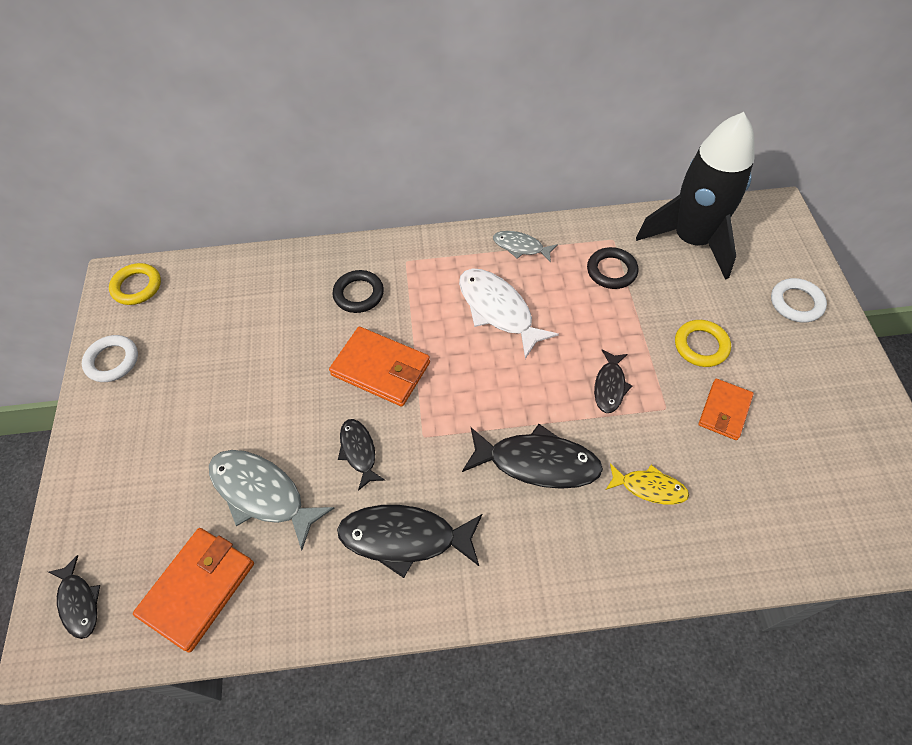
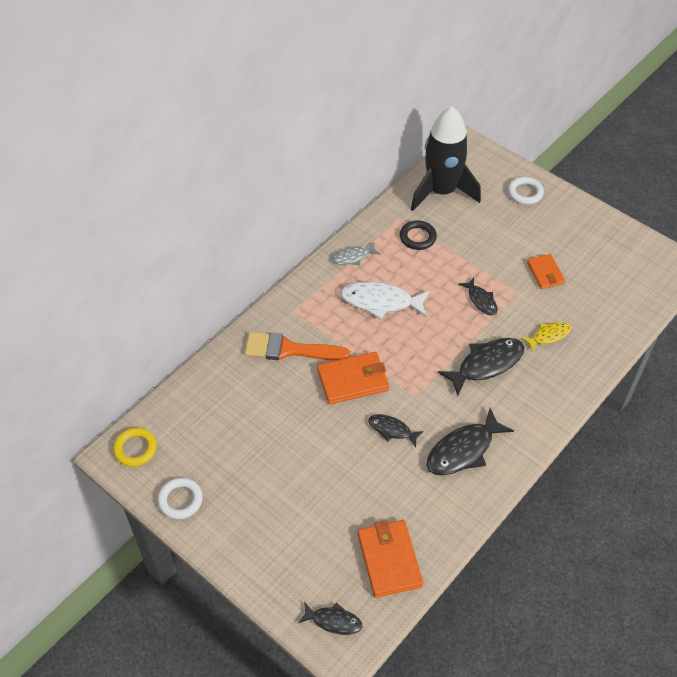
camera: 45 degrees left, 5 degrees down
grey fish [209,450,334,550] -> none
black ring [333,270,384,313] -> orange brush [245,332,350,361]
yellow ring [675,320,731,367] -> none

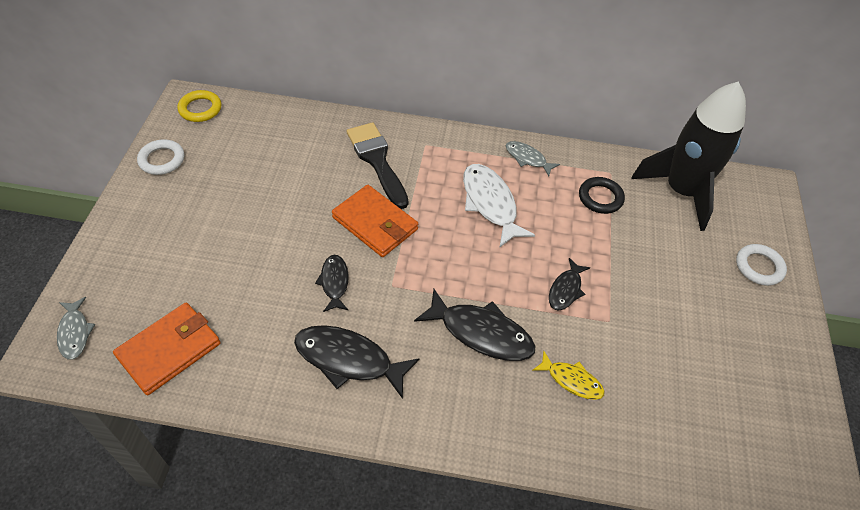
camera: 55 degrees right, 0 degrees up
orange brush [245,332,350,361] -> black brush [347,122,409,209]
black fish [299,602,362,635] -> grey fish [57,297,95,360]
orange wallet [527,254,565,289] -> none

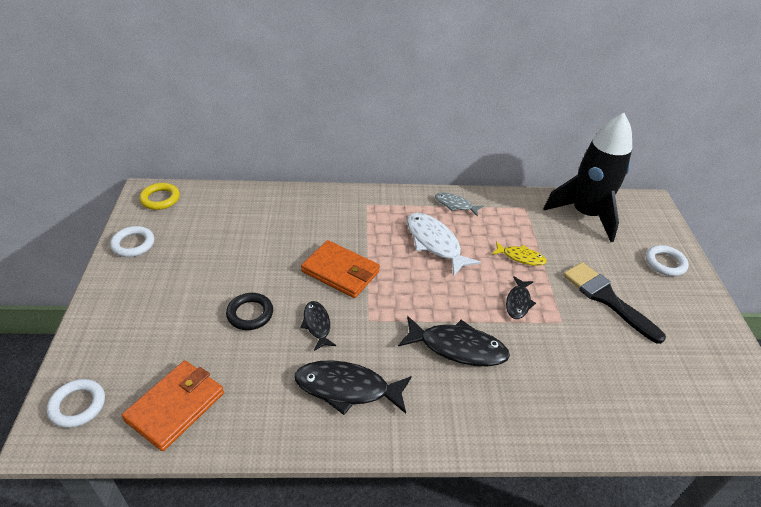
camera: 10 degrees left, 10 degrees down
grey fish [57,297,95,360] -> white ring [47,379,105,428]
black brush [347,122,409,209] -> black brush moved to [563,262,666,344]
yellow fish [532,351,605,400] -> yellow fish moved to [492,241,547,266]
black ring [579,177,625,214] -> black ring moved to [226,293,273,330]

